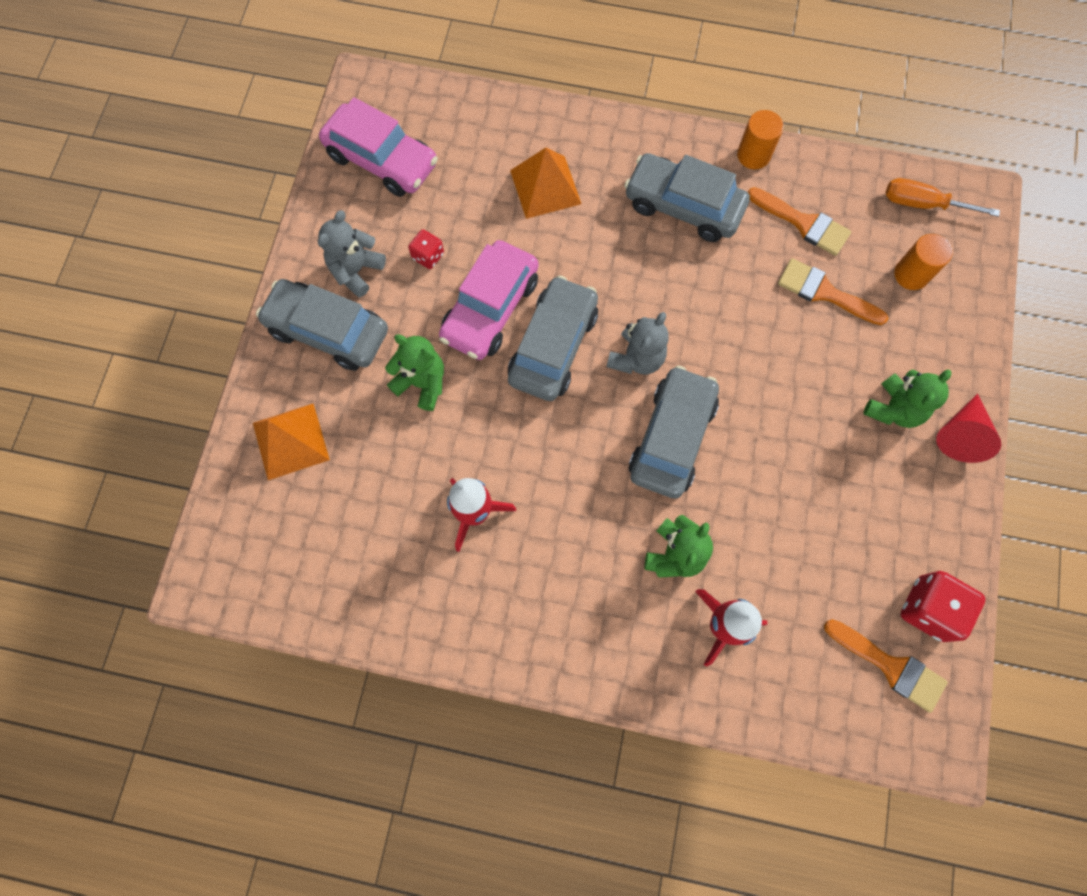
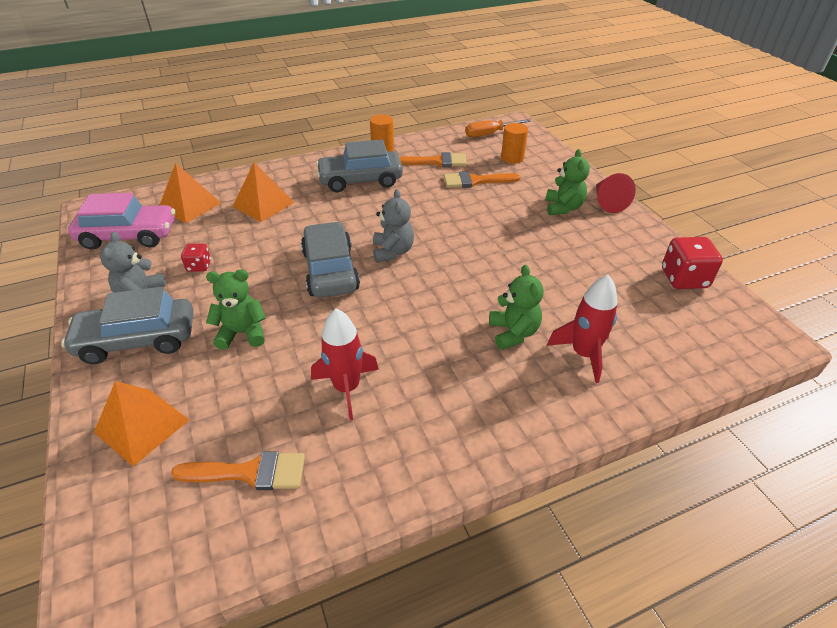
camera: 35 degrees left, 30 degrees down
pink car [439,240,538,360] -> none
grey car [629,366,719,499] -> none
orange brush [824,619,948,713] -> orange brush moved to [171,451,305,490]
none -> orange pyramid [160,163,221,223]

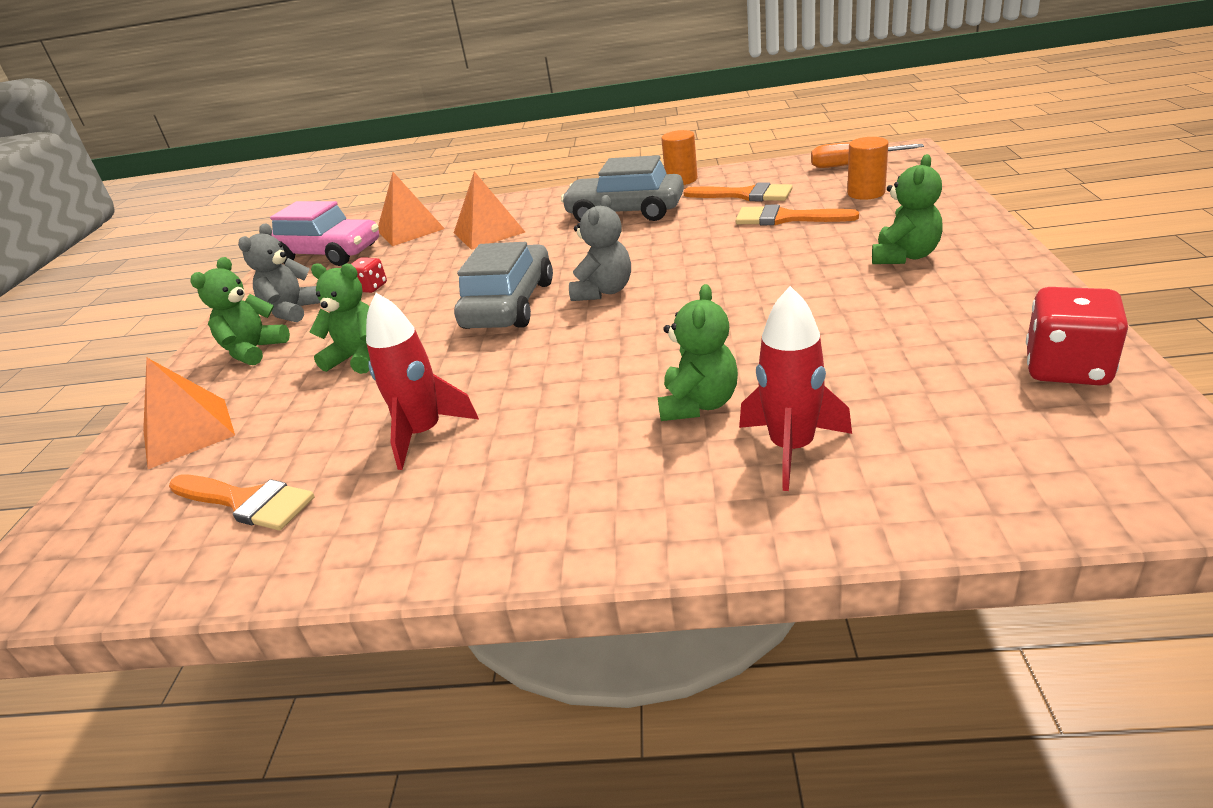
camera: 30 degrees right, 10 degrees down
grey car [61,287,194,364] -> green teddy bear [190,257,290,365]
red cone [596,173,636,213] -> none

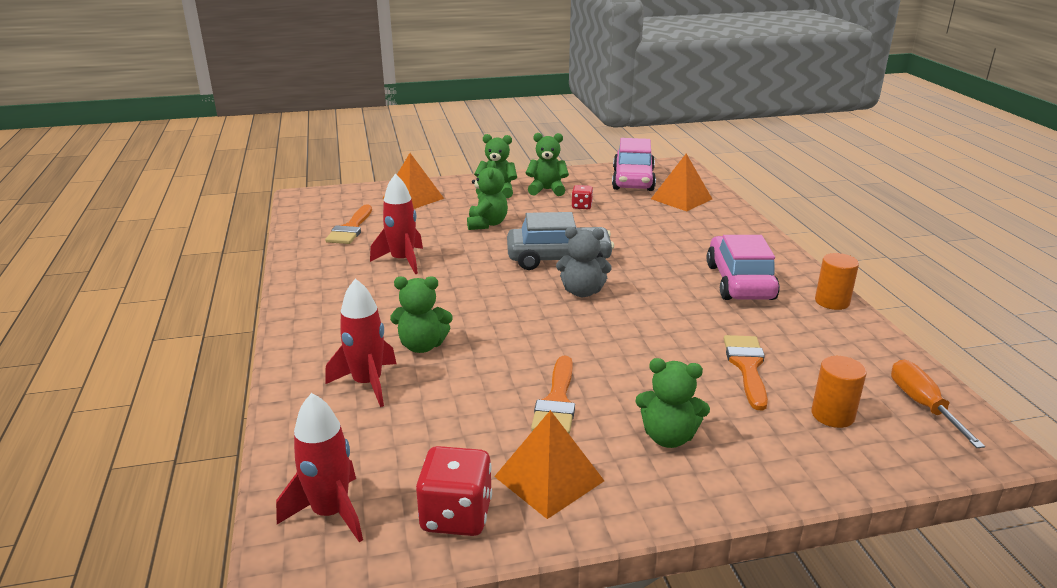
camera: 70 degrees right, 5 degrees down
grey teddy bear [238,223,320,322] -> green teddy bear [526,133,569,196]
orange pyramid [454,171,525,250] -> orange pyramid moved to [494,410,604,519]
grey car [561,155,684,222] -> pink car [707,235,780,300]
orange brush [683,182,793,201] -> orange brush moved to [531,356,575,434]
none -> red rocket [276,393,363,542]

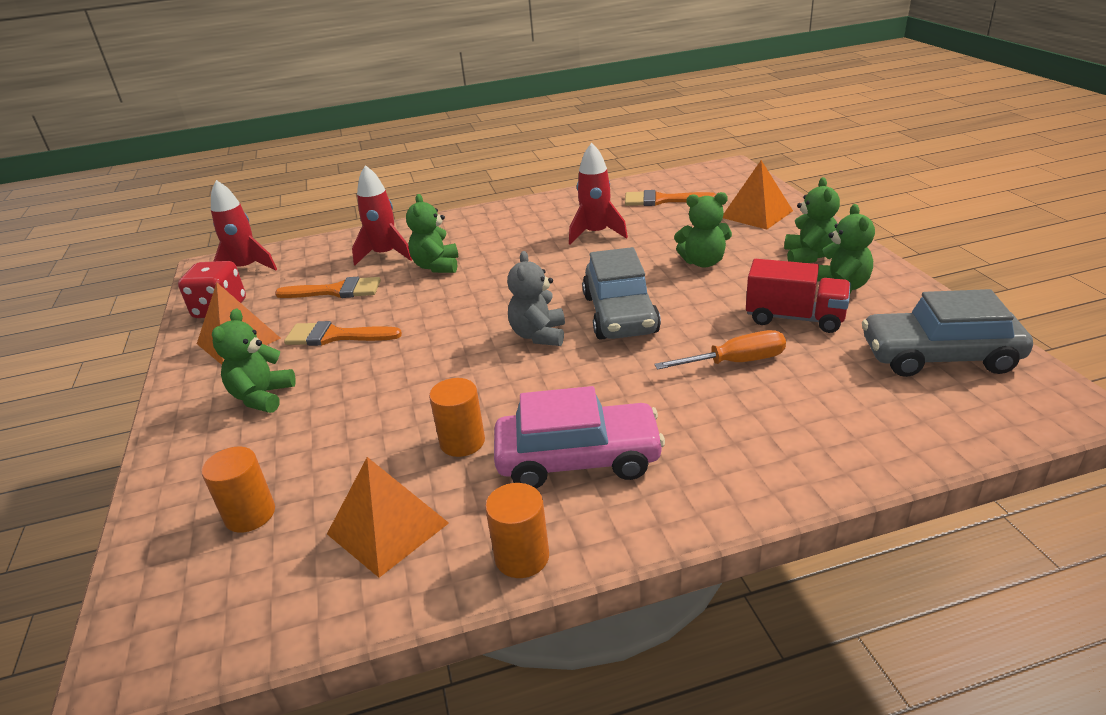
camera: 90 degrees right, 5 degrees up
red dice [572,185,593,209] -> red truck [746,259,851,333]
pink car [612,138,656,191] -> grey car [862,289,1033,377]
orange pyramid [651,154,712,211] -> orange pyramid moved to [327,457,449,578]
orange brush [724,335,768,410] -> orange brush moved to [275,277,381,298]
orange screwdriver [891,360,985,448] -> orange screwdriver moved to [655,330,786,370]
none -> orange cylinder [429,378,485,457]

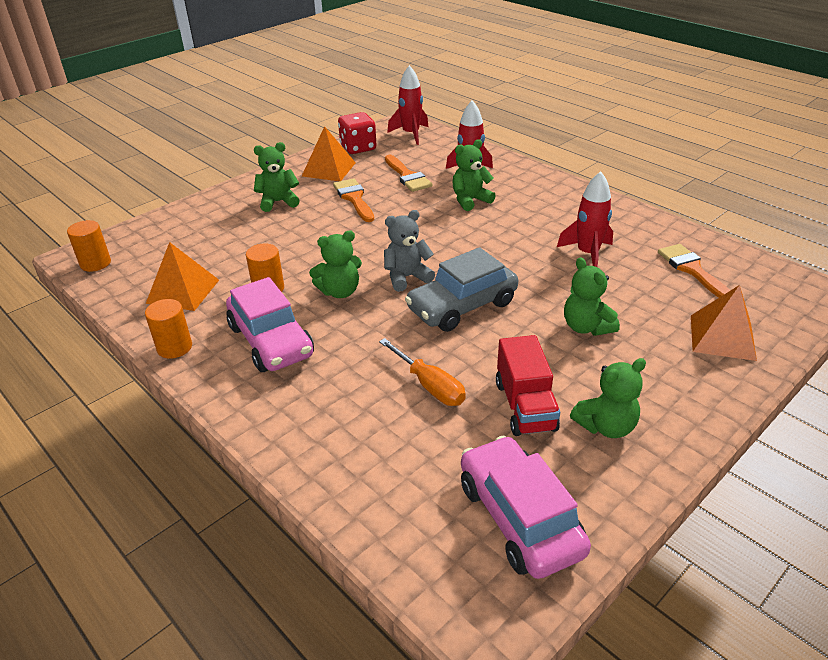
camera: 60 degrees right, 5 degrees up
orange cylinder [202,446,275,533] -> orange cylinder moved to [67,220,111,272]
green teddy bear [784,177,840,263] -> green teddy bear moved to [309,230,362,298]
grey car [862,289,1033,377] -> pink car [461,436,591,579]

